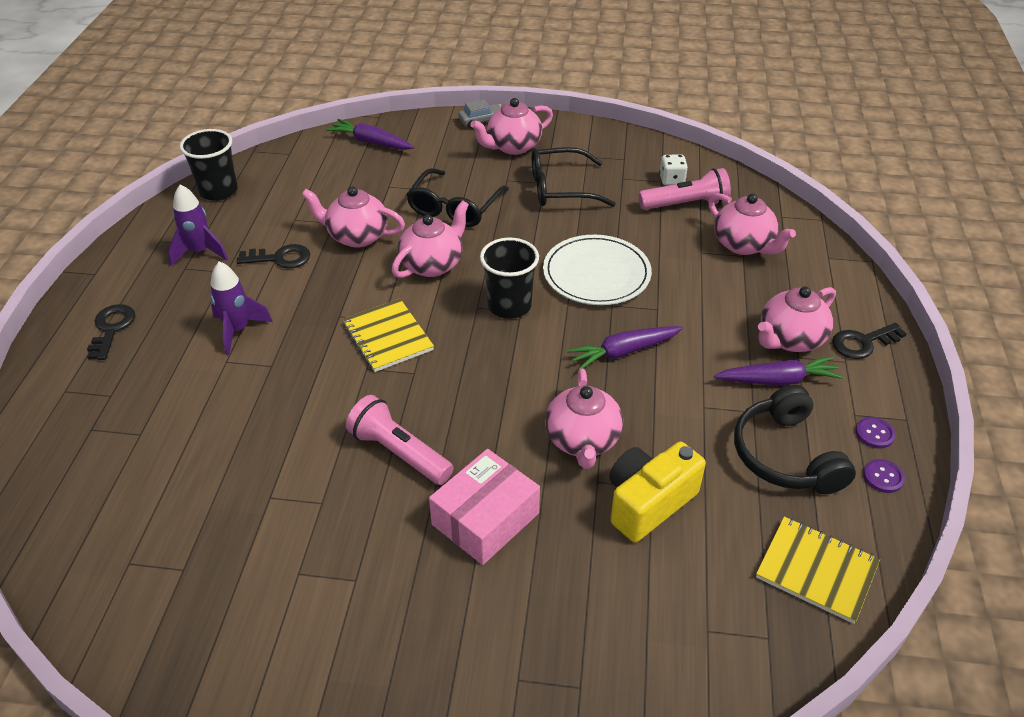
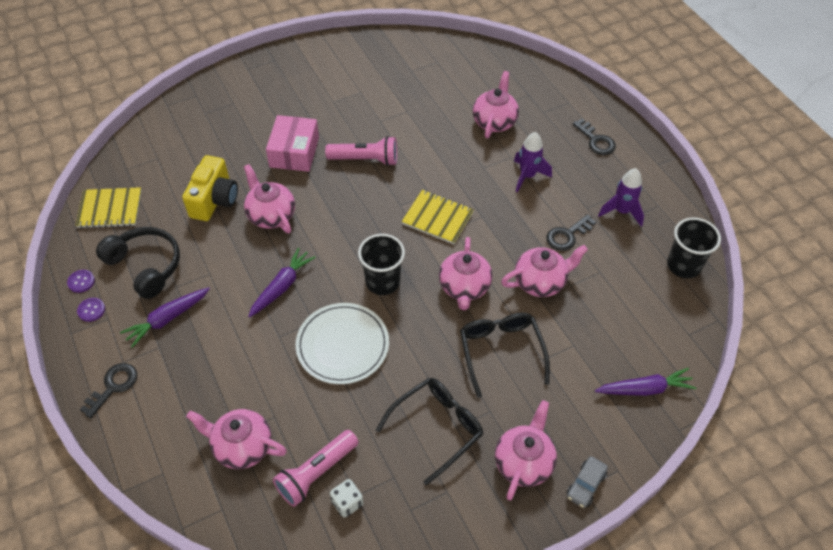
camera: 145 degrees right, 10 degrees up
pink teapot [758,286,836,352] -> pink teapot moved to [473,71,519,138]

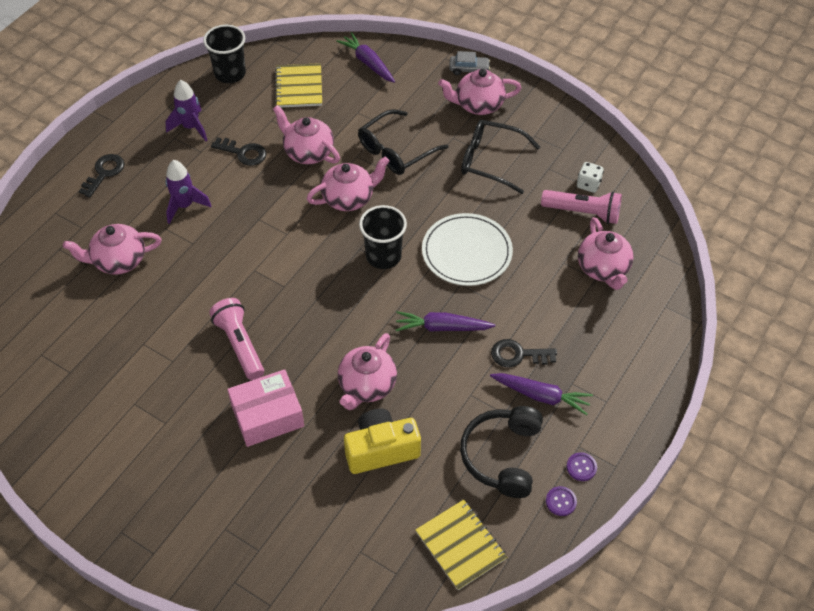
camera: 120 degrees left, 0 degrees up
black key [80,363,137,419] -> black key moved to [491,339,557,367]
yellow notebook [402,190,474,244] -> yellow notebook moved to [275,63,322,108]

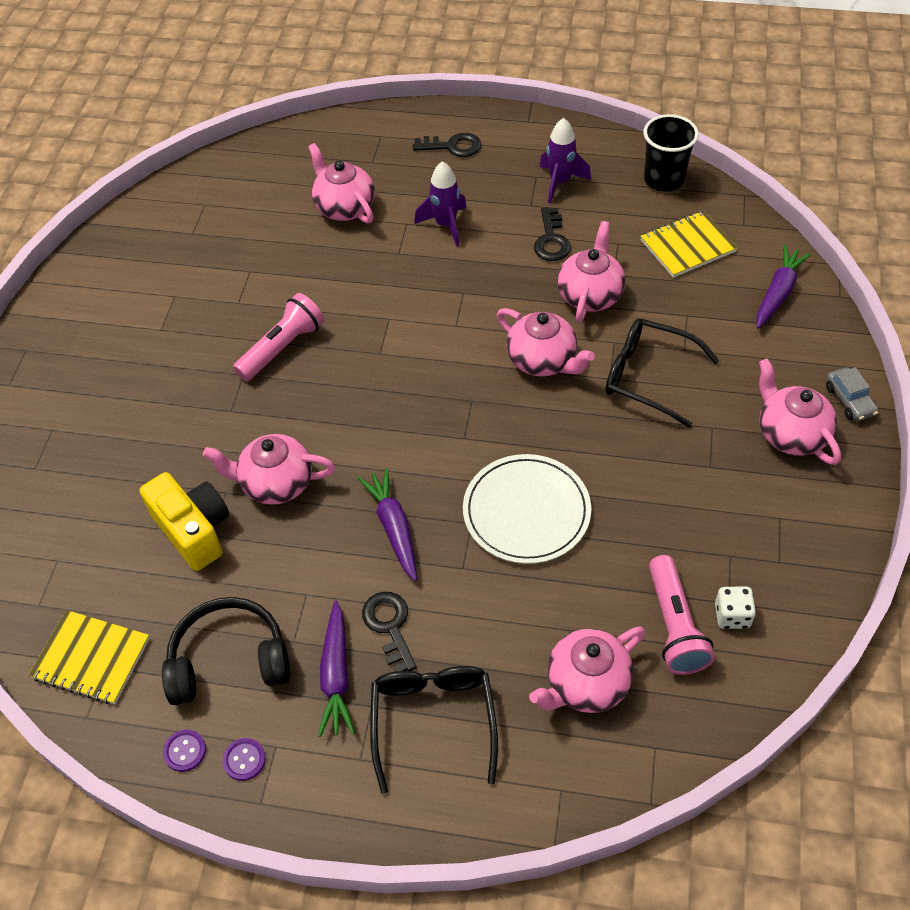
camera: 70 degrees right, 0 degrees up
pink box [227,369,304,447] -> none
black cup [359,205,407,269] -> none
yellow notebook [415,499,507,590] -> yellow notebook turned 75 degrees clockwise [29,610,150,704]
black glasses [461,120,540,194] -> black glasses moved to [370,666,498,794]

